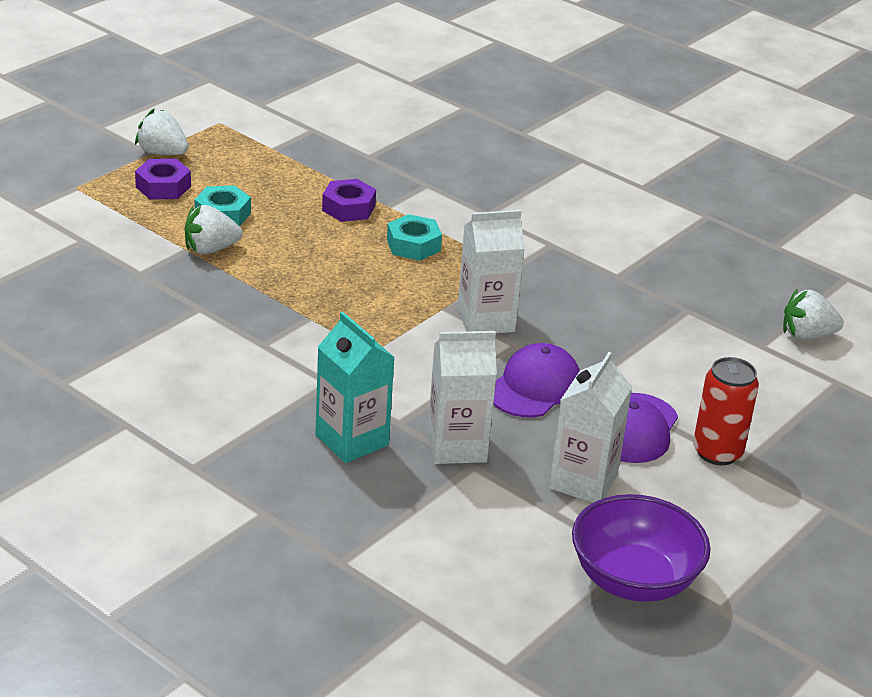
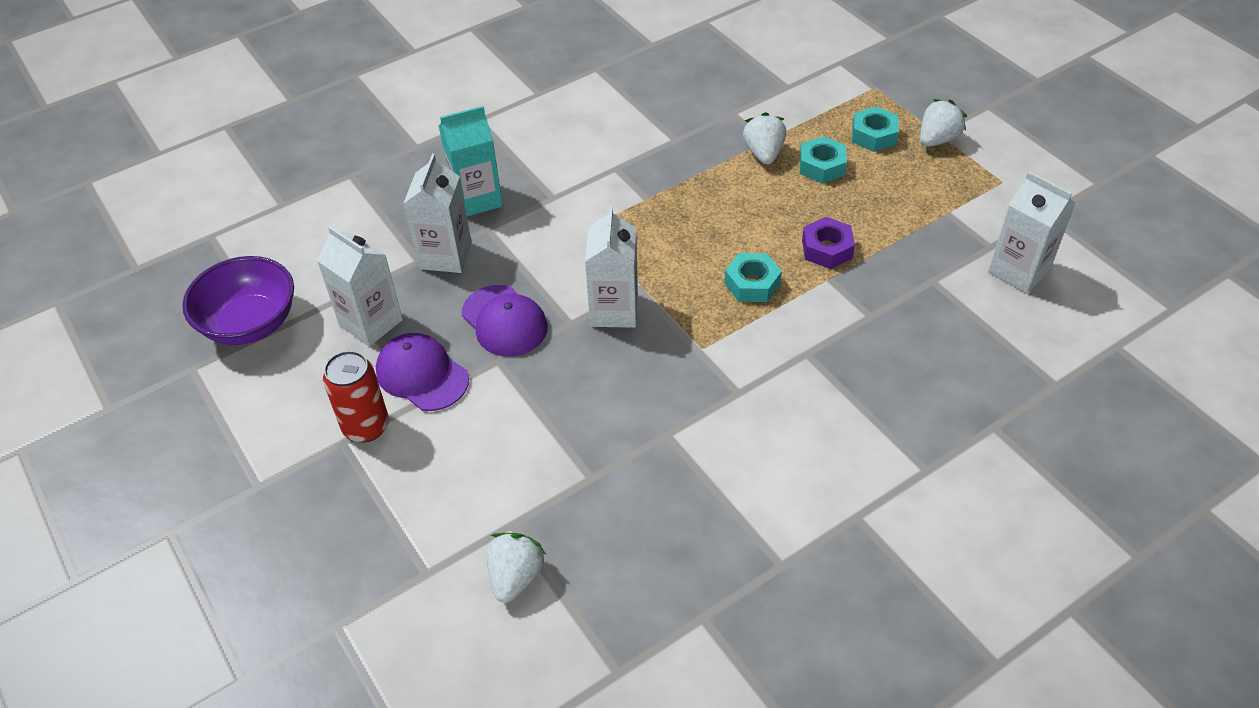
camera: 110 degrees right, 15 degrees up
purple nut [135,159,191,199] -> turquoise nut [852,106,899,152]
none -> white carton [988,171,1076,293]

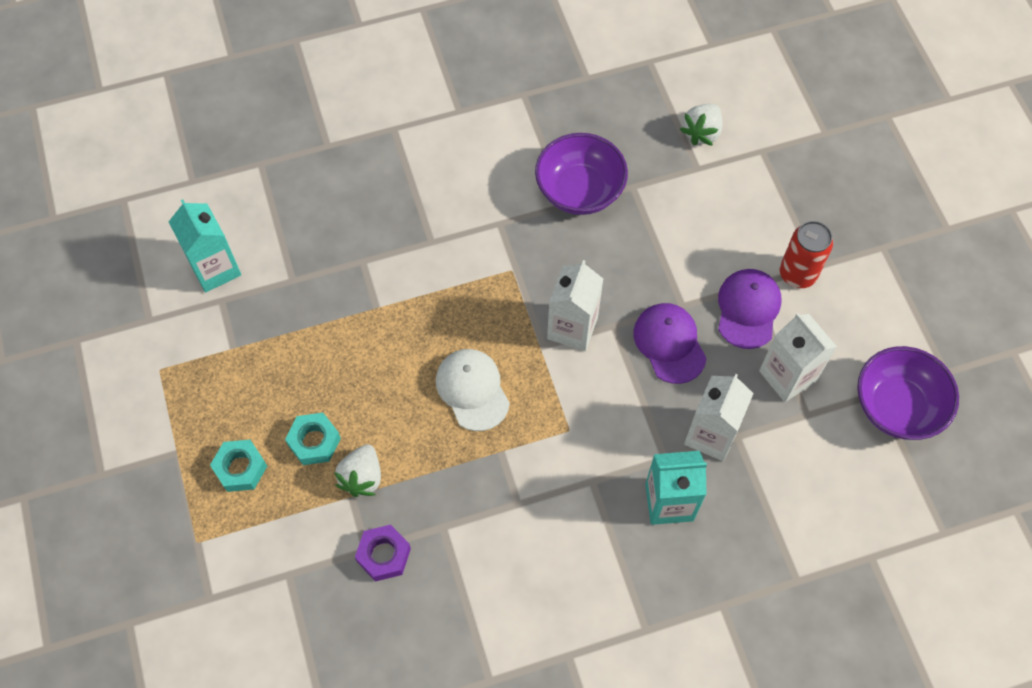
camera: 165 degrees left, 15 degrees up
purple cap [376,333,469,411] -> purple cap turned 135 degrees counterclockwise [718,269,781,349]
turquoise nut [724,253,782,302] -> none
purple nut [802,217,855,269] -> purple nut moved to [355,525,411,582]
white strawberry [920,99,967,147] -> none
white carton [988,171,1076,293] -> turquoise carton [169,199,241,293]
none -> white cap [436,349,510,431]
none -> purple bowl [535,133,628,215]

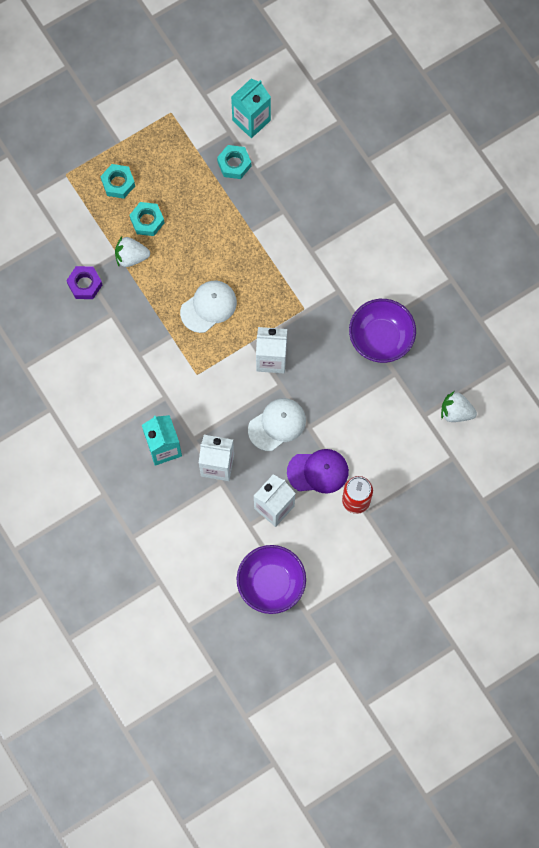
camera: 75 degrees right, 10 degrees up
purple cap [633,303,707,384] -> white cap [248,398,306,451]
none -> turquoise nut [217,145,251,179]

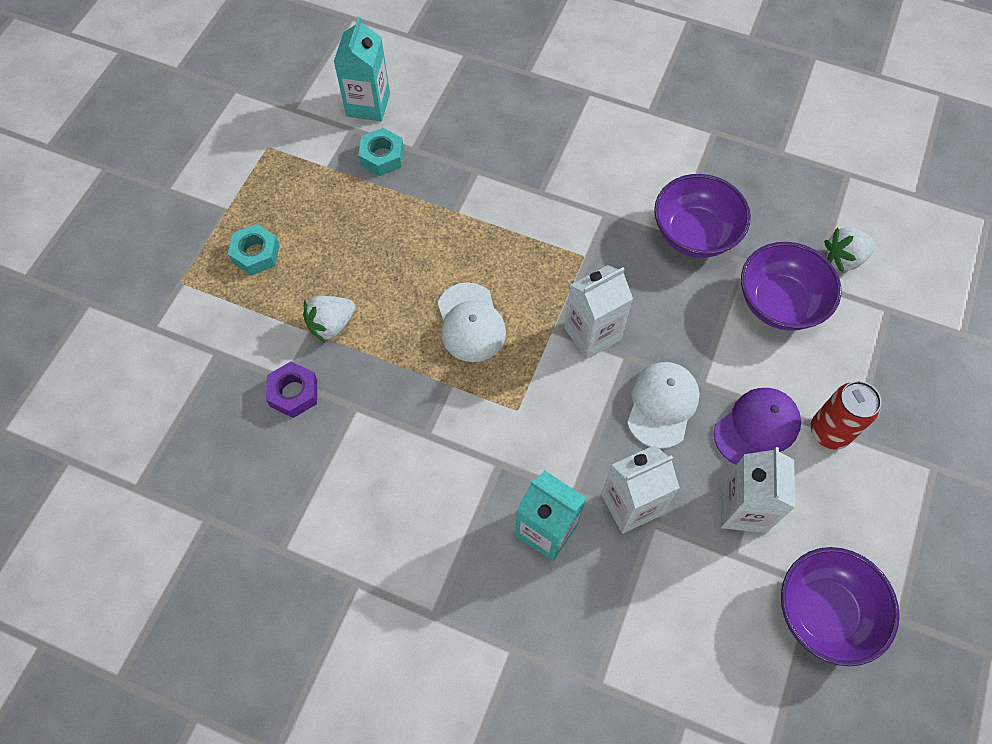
camera: 35 degrees left, 10 degrees down
turquoise nut [129,202,165,236] -> none
white cap [180,281,237,333] -> white cap turned 150 degrees clockwise [438,282,506,362]
none -> purple bowl [741,242,841,331]

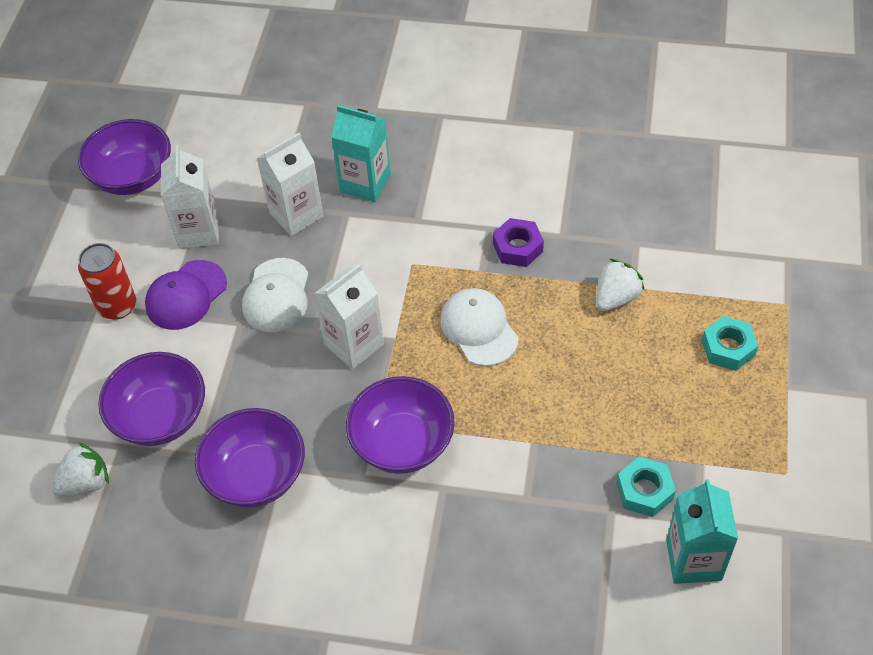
camera: 170 degrees right, 10 degrees down
purple nut [266,362,317,418] -> purple nut moved to [493,218,544,267]
none -> purple bowl [346,376,455,474]

